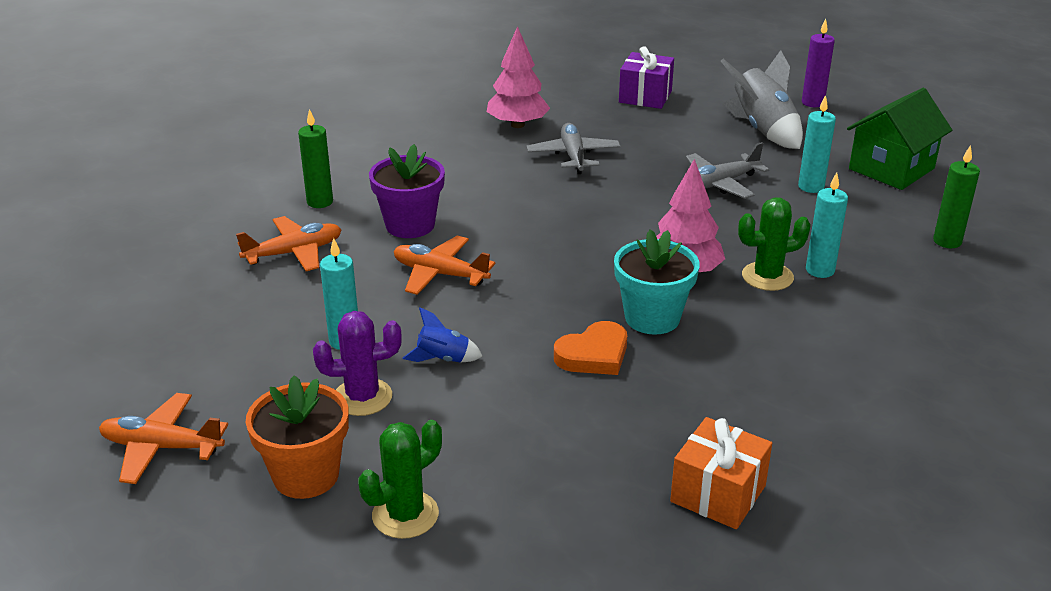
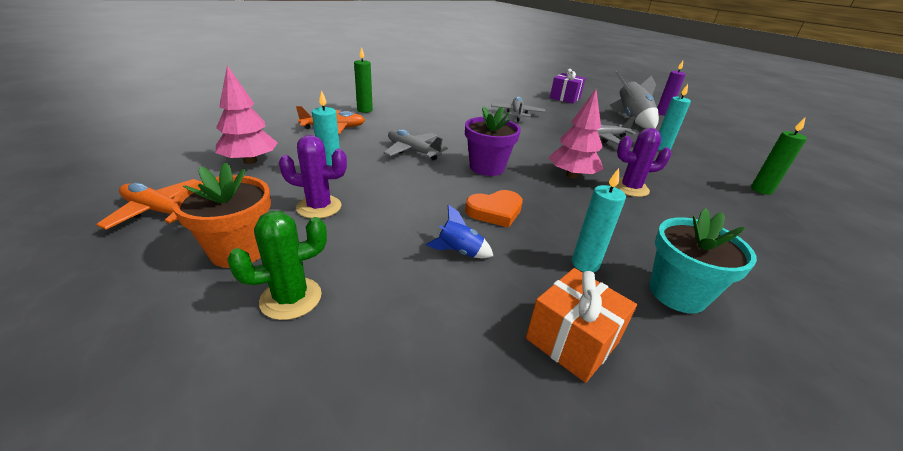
camera: 10 degrees right, 0 degrees up
purple flower pot [369,144,445,238] -> purple flower pot moved to [465,106,521,176]
orange plane [394,236,495,295] -> grey plane [384,129,448,160]
blue rocket [403,307,483,363] -> blue rocket moved to [426,204,493,258]
pink tree [487,26,550,128] -> pink tree moved to [215,65,278,164]
turquoise flower pot [614,229,700,334] -> turquoise flower pot moved to [649,208,757,313]
green cactus [738,197,811,291] -> purple cactus [615,128,671,197]
turquoise candle [806,172,848,278] -> turquoise candle moved to [572,168,626,272]
green house [847,88,952,190] -> none

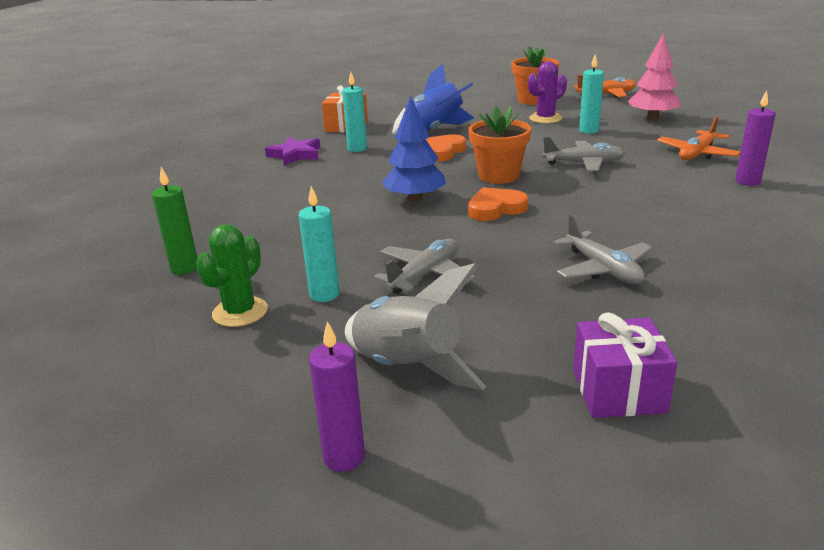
camera: 150 degrees right, 5 degrees down
green cactus [227,211,327,320] -> green cactus moved to [196,224,268,327]
green candle [354,47,373,113] -> purple candle [735,90,776,186]
blue rocket [426,204,493,258] -> blue rocket [392,64,474,135], size x1.95
purple flower pot [465,106,521,176] -> orange flower pot [468,106,531,184]
pink tree [548,89,603,179] -> blue tree [382,96,446,202]
purple cactus [615,128,671,197] -> none
turquoise flower pot [649,208,757,313] -> purple star [265,137,320,166]
none -> orange heart [468,187,528,221]

